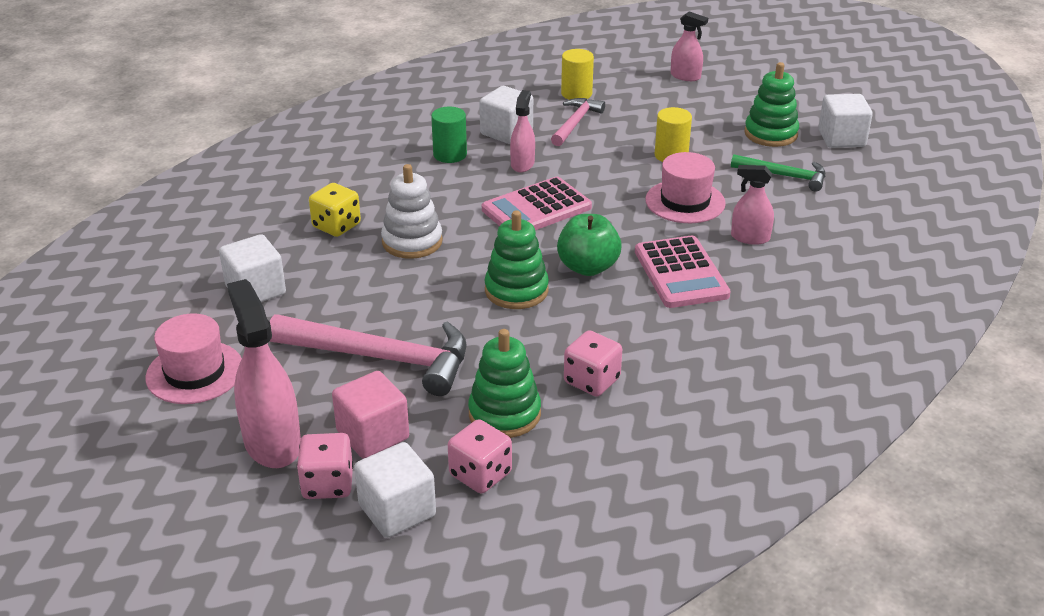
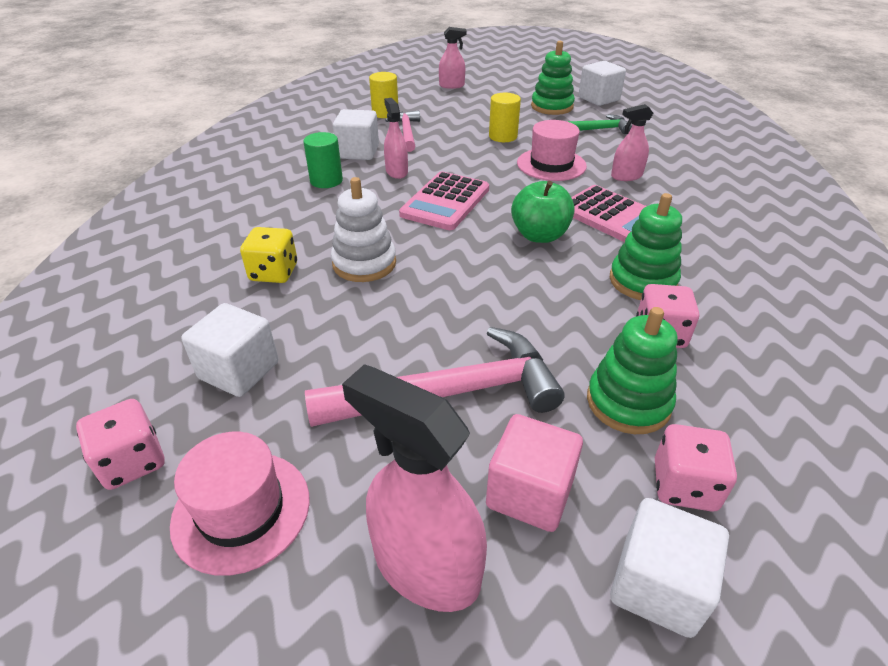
camera: 30 degrees left, 5 degrees up
pink dice [297,433,353,499] -> pink dice moved to [76,399,165,490]
green stacking toy [485,210,549,309] -> green stacking toy moved to [610,193,682,300]

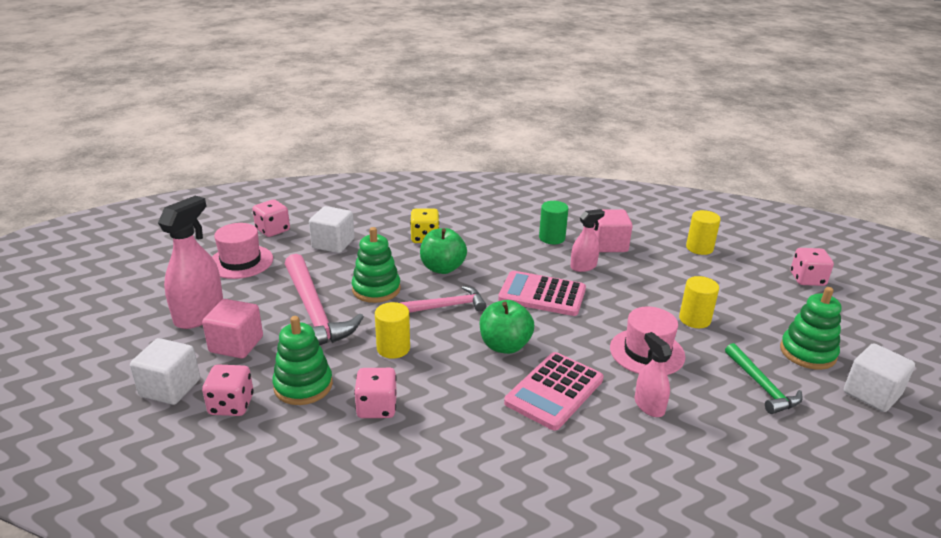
camera: 80 degrees right, 10 degrees down
white stacking toy [331,177,396,282] -> green apple [420,228,467,274]
white cube [333,109,379,160] -> pink cube [593,209,633,252]
pink hammer [385,110,420,152] -> pink hammer moved to [400,286,486,313]
pink spray bottle [439,27,467,89] -> pink dice [791,248,834,286]
green stacking toy [610,193,682,300] -> green stacking toy moved to [352,227,401,303]
none -> yellow cylinder [375,302,410,359]

